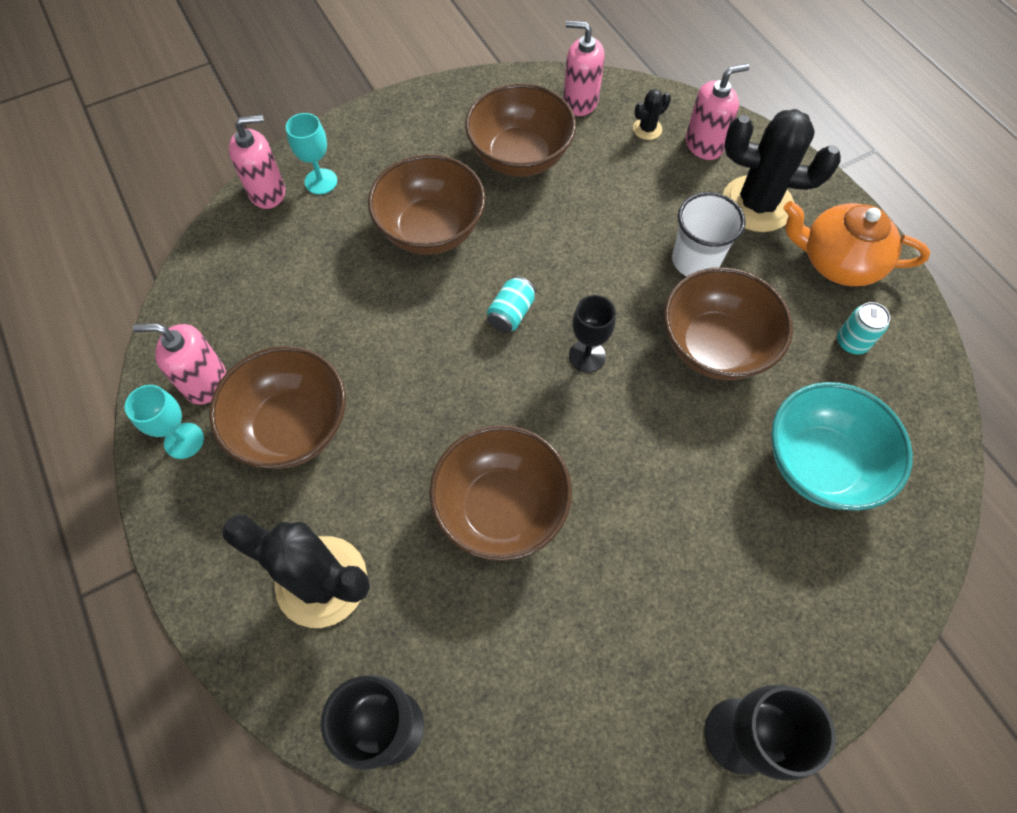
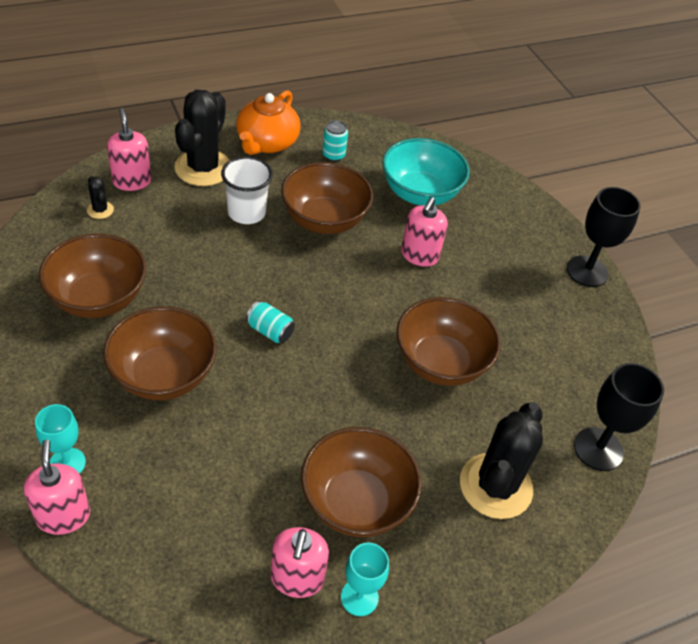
camera: 90 degrees left, 15 degrees down
pink soap dispenser [563,21,605,116] -> pink soap dispenser moved to [401,197,448,267]
black goblet [569,295,616,373] -> none

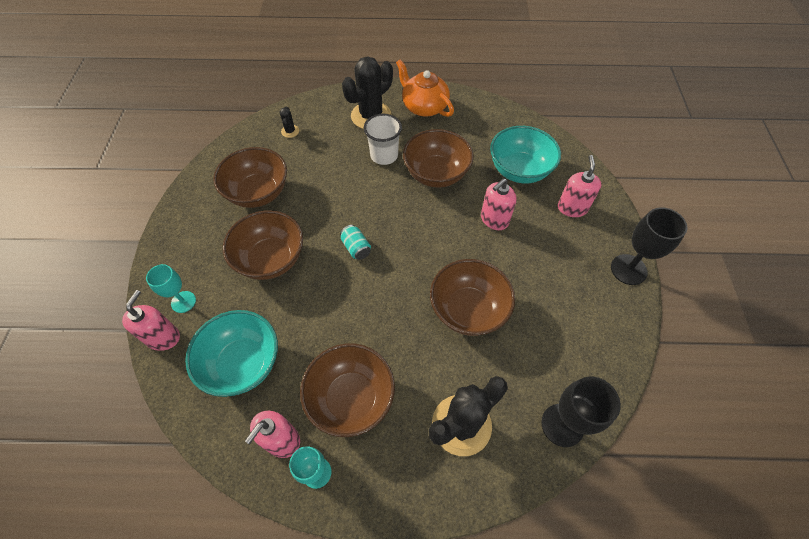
camera: 30 degrees right, 10 degrees up
pink soap dispenser [107,108,151,191] -> pink soap dispenser moved to [558,155,601,217]
orange teapot [236,90,301,155] -> orange teapot turned 90 degrees clockwise [396,59,454,117]
turquoise can [322,120,348,161] -> none
none -> turquoise bowl [185,310,278,397]

